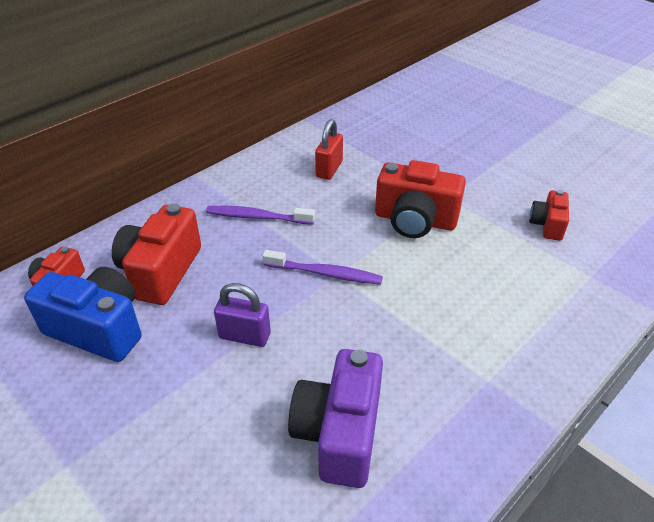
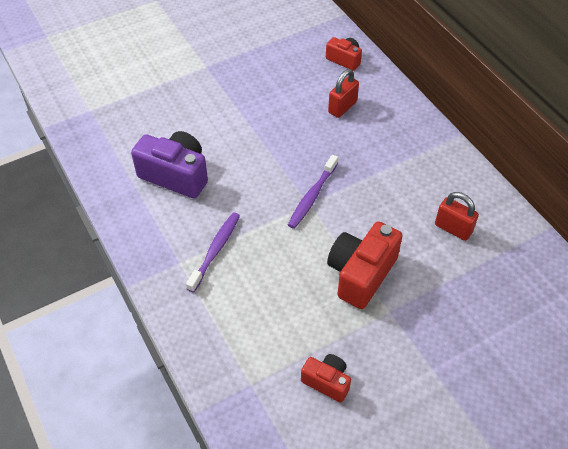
camera: 105 degrees right, 10 degrees up
blue camera [24,267,142,362] -> none
red camera [112,204,201,305] -> red padlock [328,69,359,118]
purple toothbrush [206,206,315,225] -> purple toothbrush moved to [186,212,240,293]
purple padlock [214,283,271,347] -> none

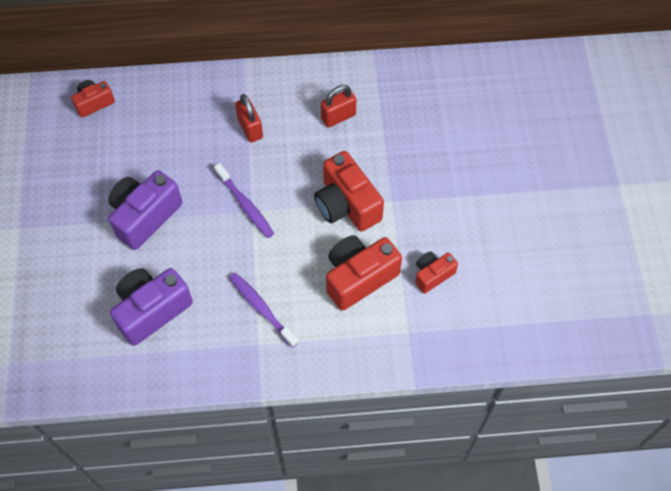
camera: 65 degrees left, 10 degrees up
red padlock [328,69,359,118] -> red padlock moved to [235,94,263,142]
none -> purple camera [108,170,182,250]
none -> red camera [326,235,402,311]

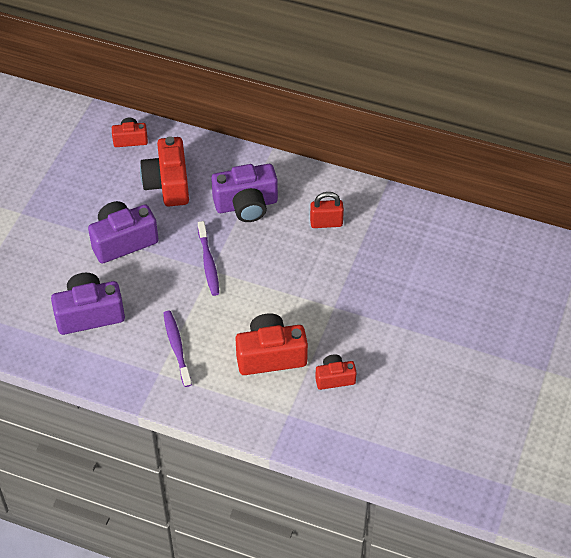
camera: 25 degrees right, 10 degrees down
red padlock [235,94,263,142] -> purple camera [211,164,278,222]
red camera [314,151,384,232] -> red camera moved to [140,136,189,207]

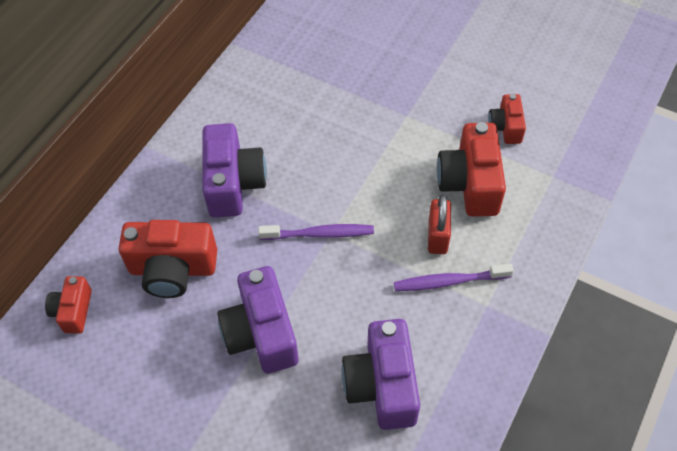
camera: 80 degrees left, 5 degrees up
red padlock [310,192,344,228] -> red padlock moved to [428,195,451,254]

